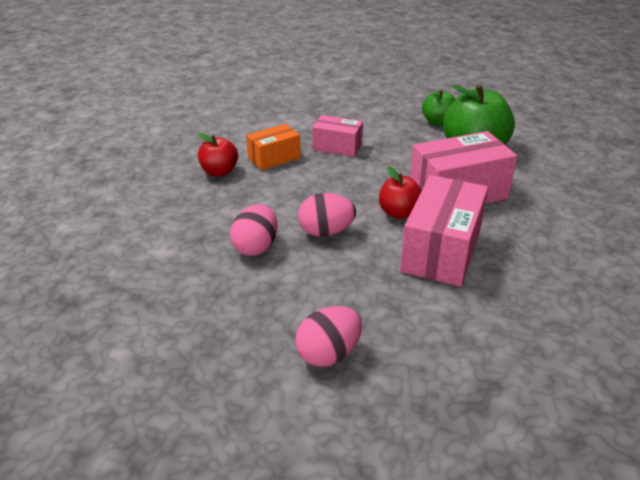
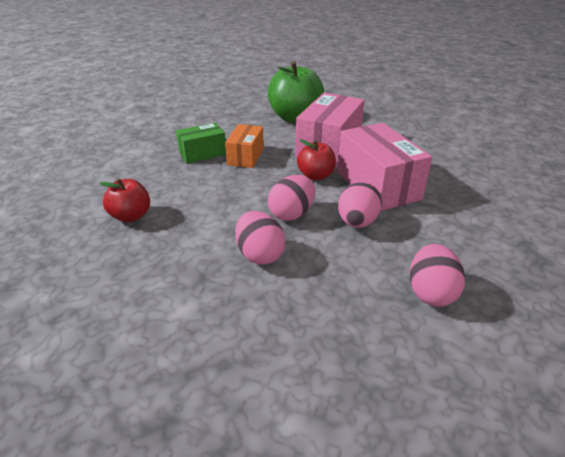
camera: 45 degrees left, 0 degrees up
orange box [246,124,301,170] -> orange box moved to [225,124,264,168]
pink box [312,115,363,157] -> green box [176,123,226,164]
green apple [422,90,456,126] -> none
none -> pink egg [338,182,382,228]

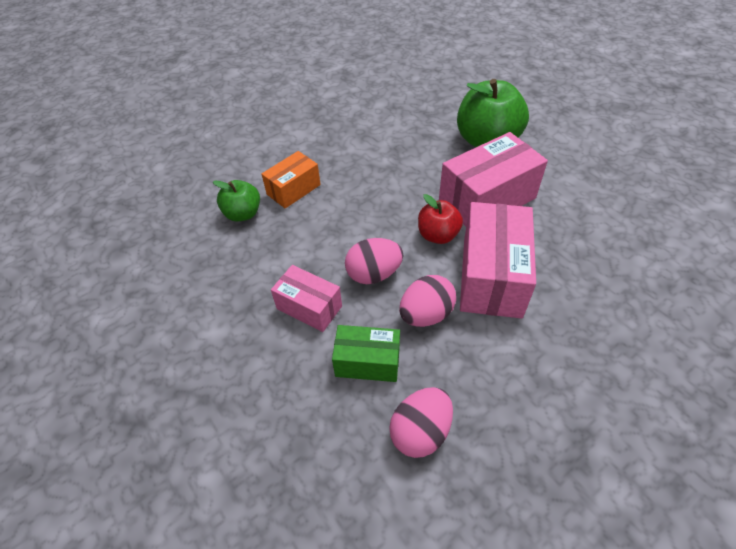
camera: 35 degrees right, 15 degrees up
red apple [99,178,150,222] -> green apple [213,180,260,222]
green box [176,123,226,164] -> green box moved to [332,325,400,382]
orange box [225,124,264,168] -> orange box moved to [262,151,321,208]
pink egg [235,211,285,265] -> pink box [271,265,342,332]

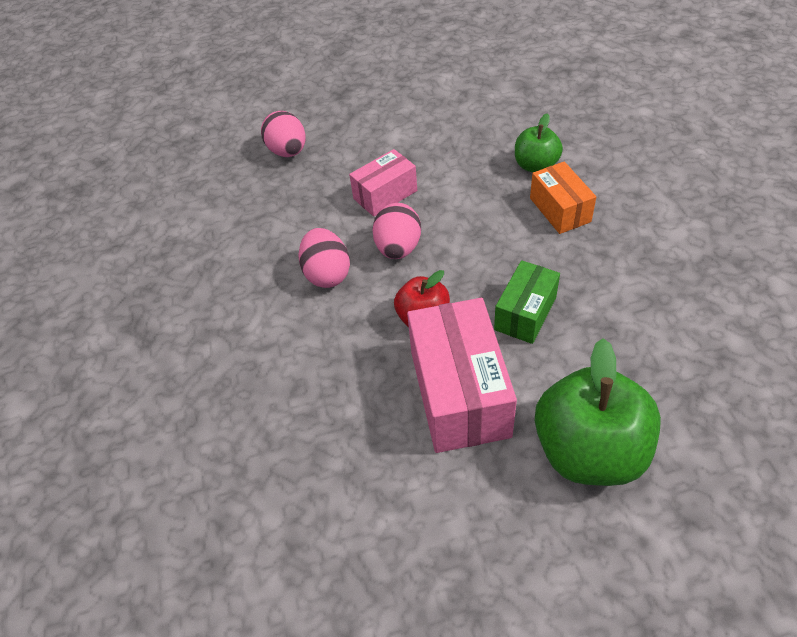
camera: 115 degrees right, 0 degrees up
green box [332,325,400,382] -> green box moved to [494,260,560,344]
pink egg [389,387,453,458] -> pink egg moved to [261,111,306,157]
pink box [460,202,536,319] -> none

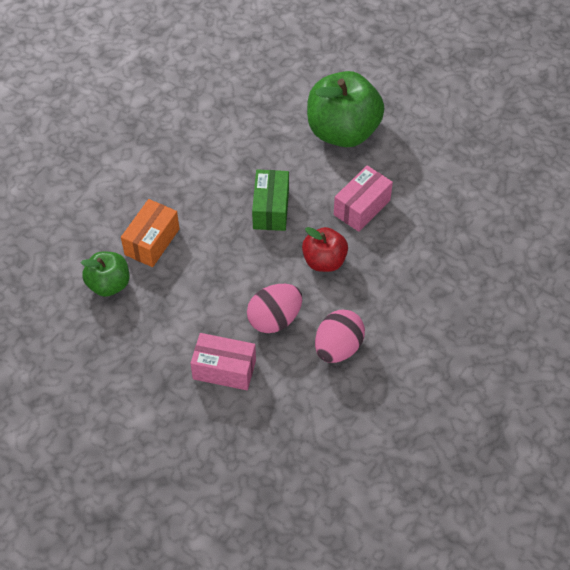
camera: 135 degrees left, 5 degrees up
pink egg [261,111,306,157] -> none
pink box [407,298,517,453] -> pink box [334,166,393,232], size x0.58
green box [494,260,560,344] -> green box turned 75 degrees counterclockwise [252,169,289,231]

